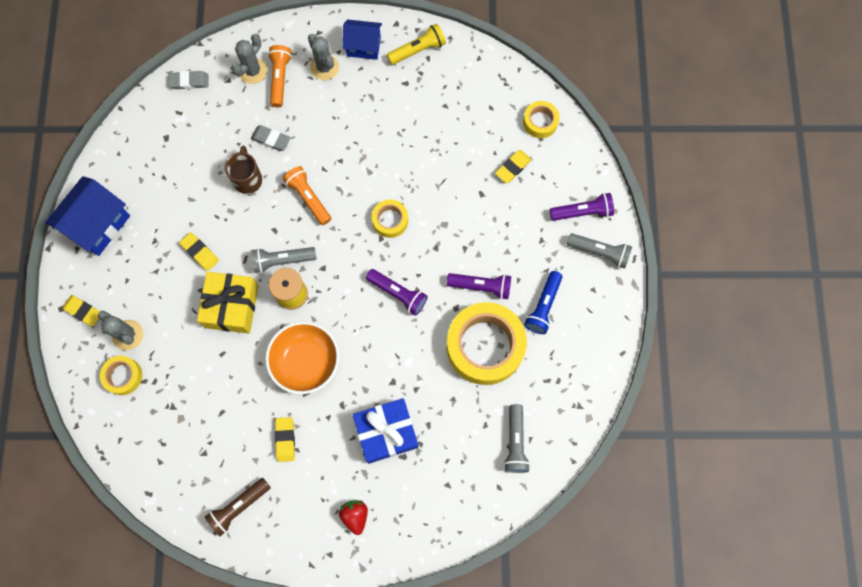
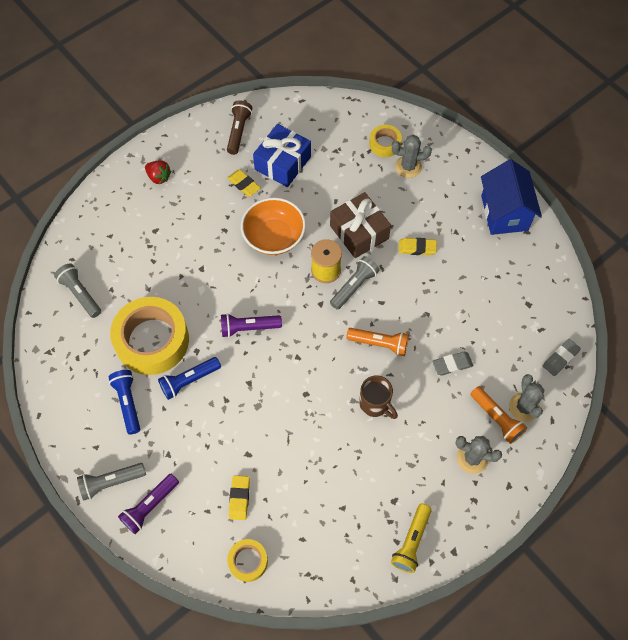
camera: 140 degrees right, 10 degrees down
yellow eraser [62,295,100,327] -> none
yellow gift [197,272,259,333] -> brown gift [330,192,391,258]
brown mug [225,146,262,194] -> brown mug moved to [359,375,398,419]
blue house [342,19,382,60] -> none
blue gift [353,398,419,464] -> blue gift moved to [253,124,311,187]
yellow tape [372,200,408,238] -> none
purple flashlight [447,273,511,300] -> blue flashlight [158,357,221,400]

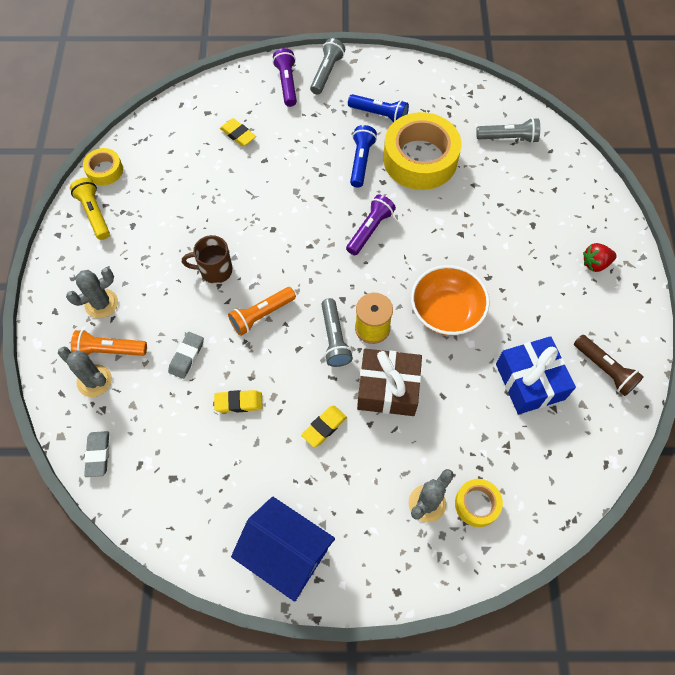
camera: 130 degrees right, 0 degrees up
yellow tape [227,539,268,582] -> yellow tape moved to [83,148,123,185]
yellow eraser [228,169,261,197] -> yellow eraser moved to [214,390,263,413]

